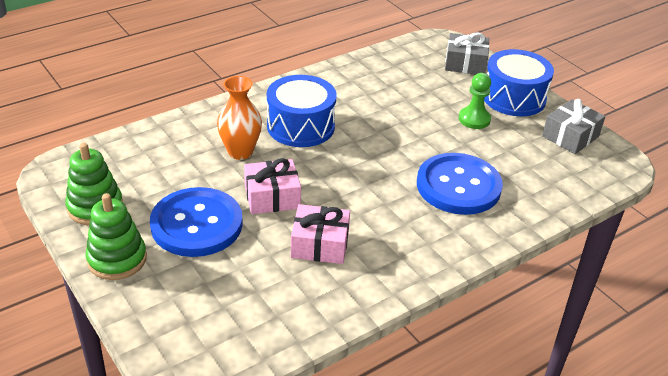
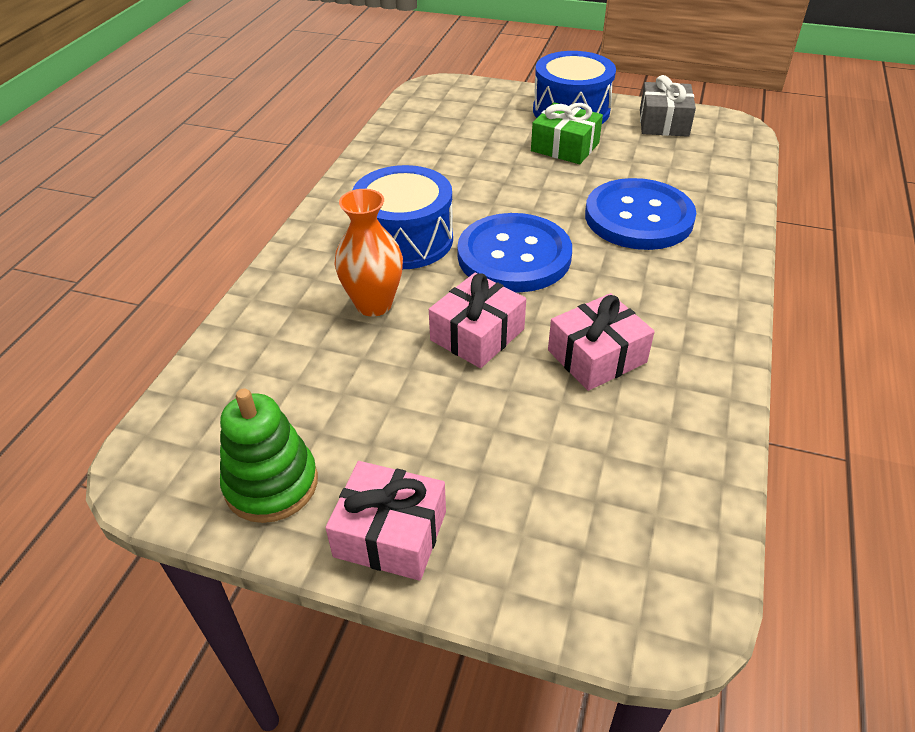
camera: 35 degrees left, 5 degrees up
green stacking toy [85,193,147,280] -> pink gift [326,461,446,581]
blue button [150,187,243,257] -> blue button moved to [457,213,572,293]
grey gift [445,32,489,74] -> none
green pawn [459,73,491,129] -> green gift [531,102,603,164]

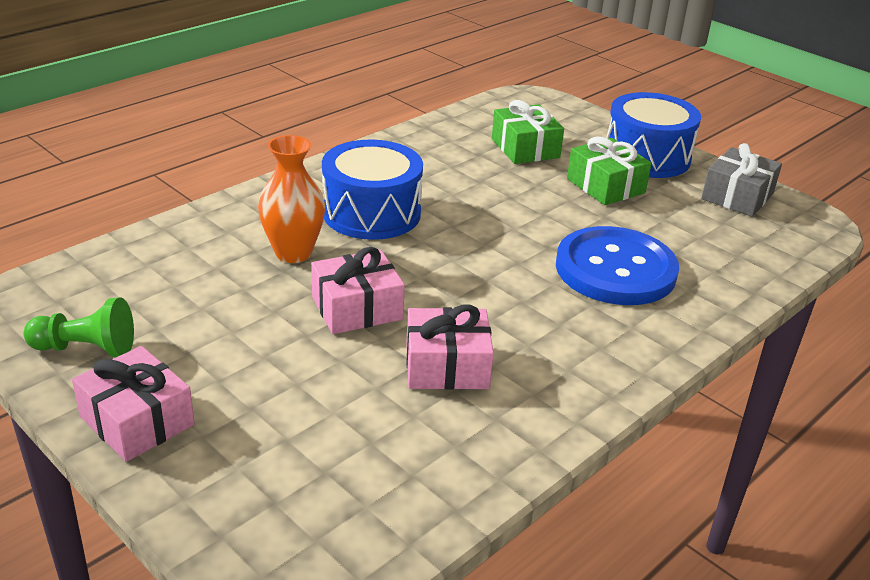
camera: 25 degrees right, 10 degrees down
green stacking toy [220,389,318,523] -> green pawn [23,297,134,357]
blue button [457,213,572,293] -> none
none -> green gift [492,100,564,164]

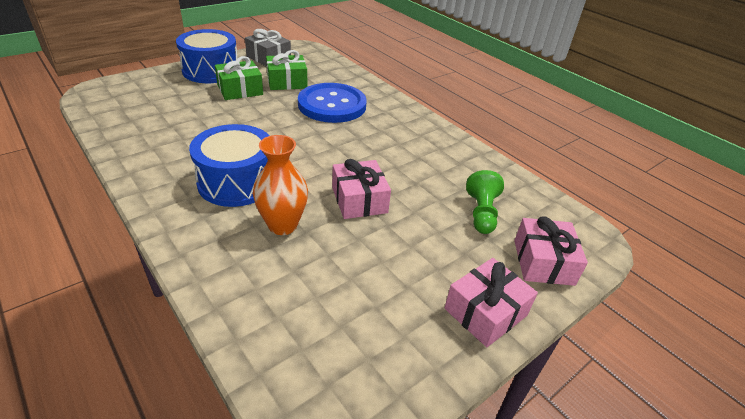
camera: 85 degrees left, 5 degrees up
green pawn [23,297,134,357] -> green pawn moved to [466,170,504,234]
pink gift [406,304,494,390] -> pink gift moved to [514,216,588,286]
green gift [492,100,564,164] -> green gift moved to [266,50,308,90]

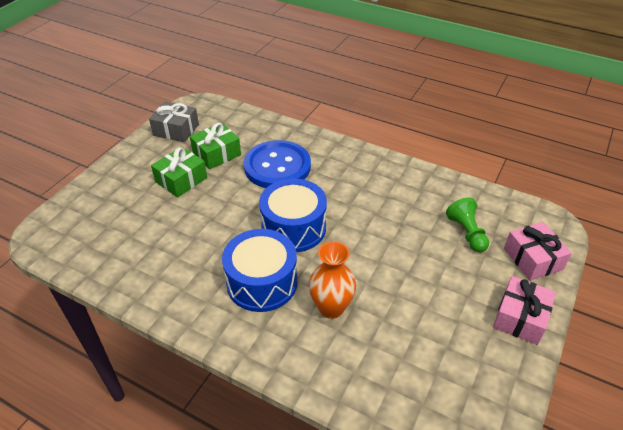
camera: 20 degrees left, 5 degrees up
blue drum [176,29,237,83] -> blue drum moved to [259,179,327,252]
pink gift [332,159,391,219] -> none

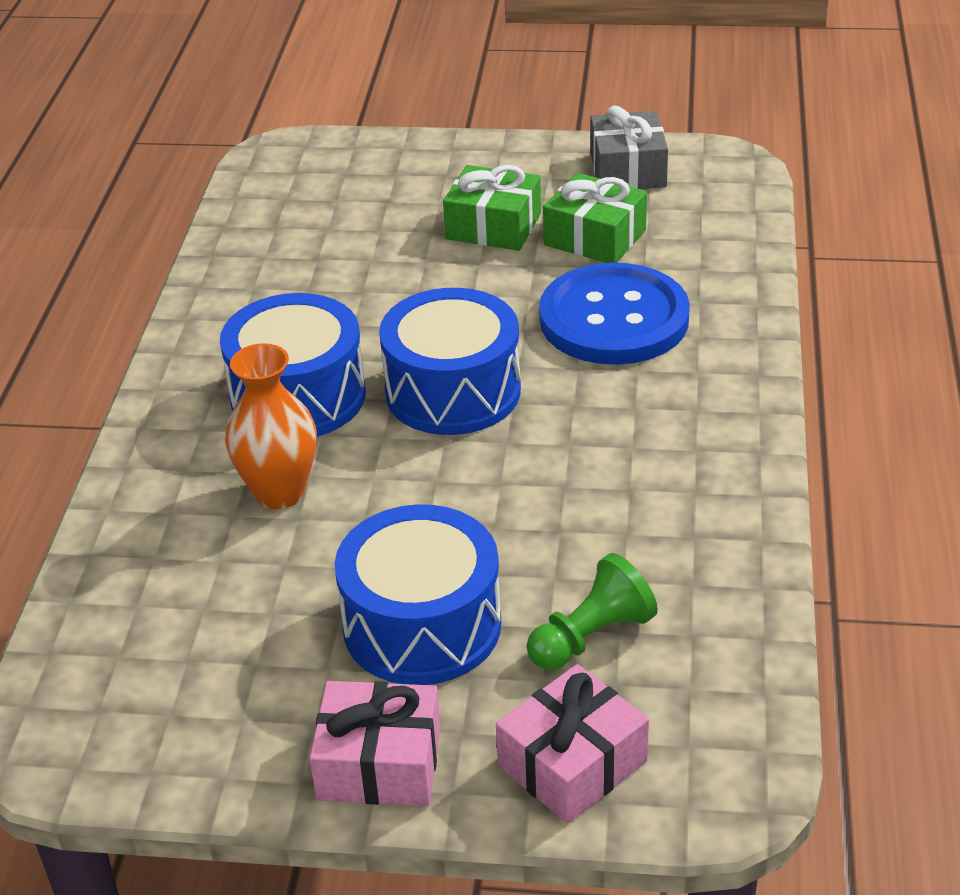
camera: 70 degrees right, 5 degrees down
none -> blue drum [335,504,501,685]

